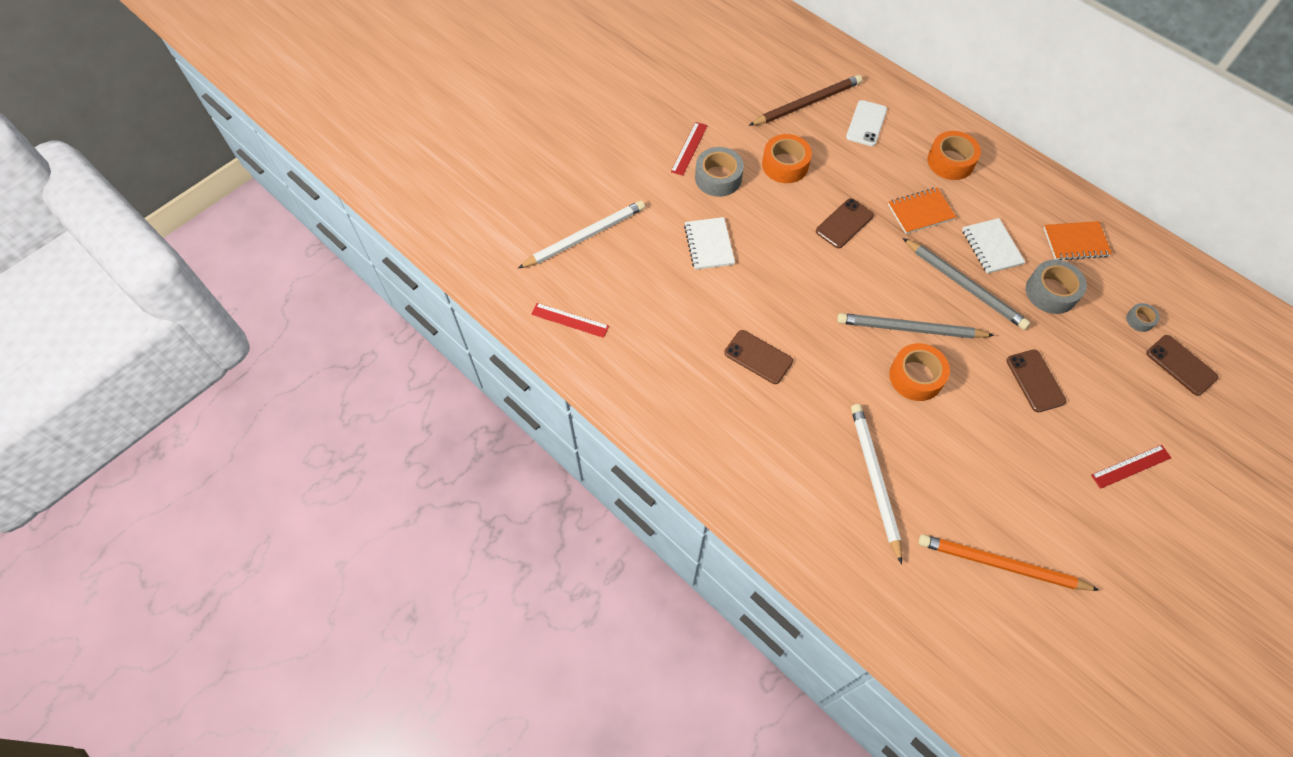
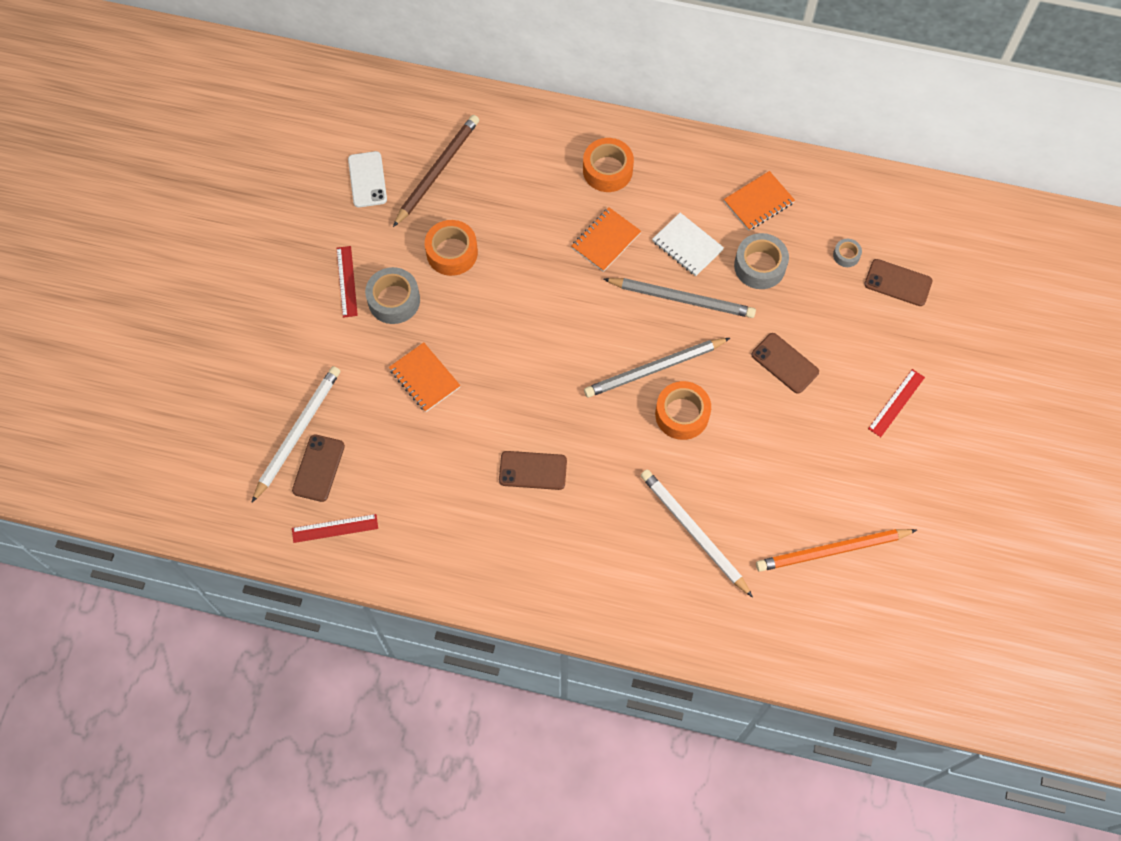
camera: 30 degrees left, 5 degrees up
white notebook [684,217,735,270] -> orange notebook [389,342,461,412]
brown phone [816,198,874,248] -> brown phone moved to [292,434,345,502]
white phone [846,100,887,146] -> white phone moved to [348,151,387,208]

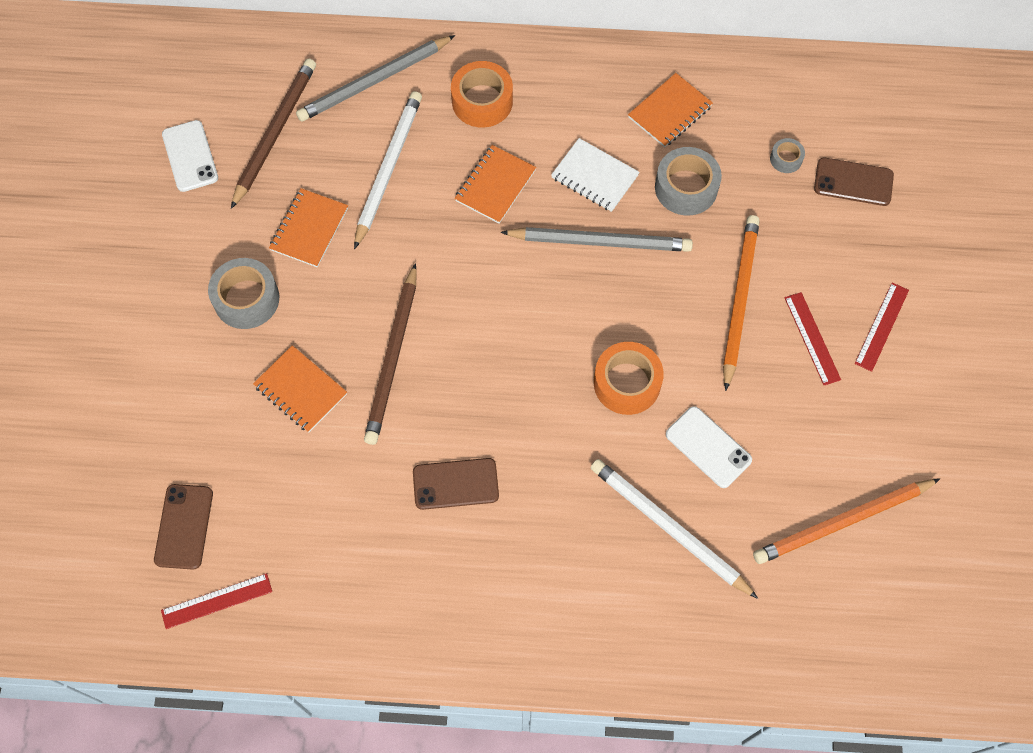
camera: 10 degrees left, 0 degrees up
white pencil [251,366,340,503] -> white pencil moved to [354,91,422,249]
red ruler [337,246,358,318] -> red ruler moved to [784,292,841,385]
orange tape [425,220,478,276] -> orange notebook [269,188,348,267]
grey pencil [584,338,730,398] -> grey pencil moved to [296,35,455,122]
brown phone [751,333,819,394] -> orange pencil [723,215,760,391]
none -> brown pencil [364,263,417,445]
none -> white phone [666,406,752,488]

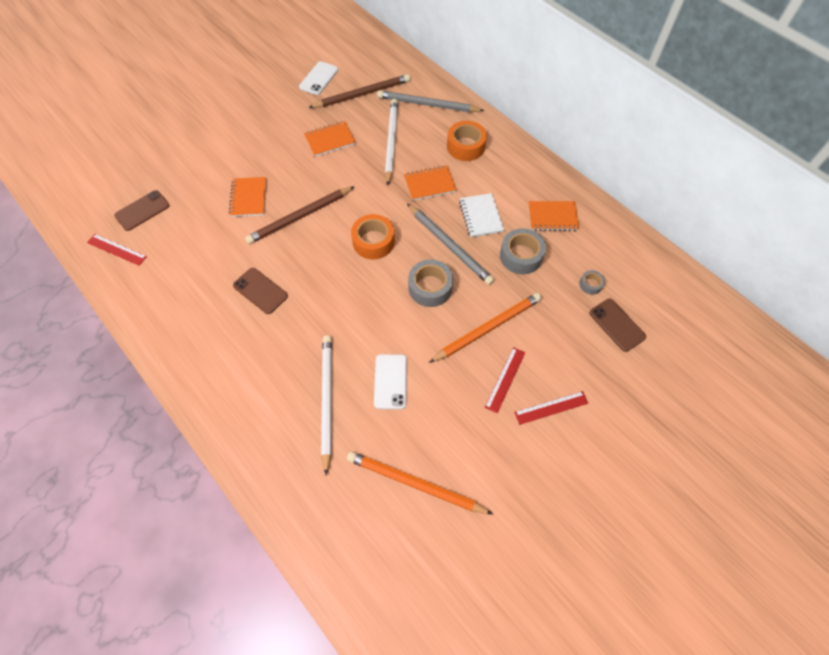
camera: 45 degrees right, 5 degrees down
grey tape [208,258,279,329] -> grey tape moved to [408,259,453,307]
white pencil [354,91,422,249] -> white pencil turned 60 degrees counterclockwise [385,99,398,185]
orange tape [594,342,664,415] -> orange tape moved to [351,214,395,259]

